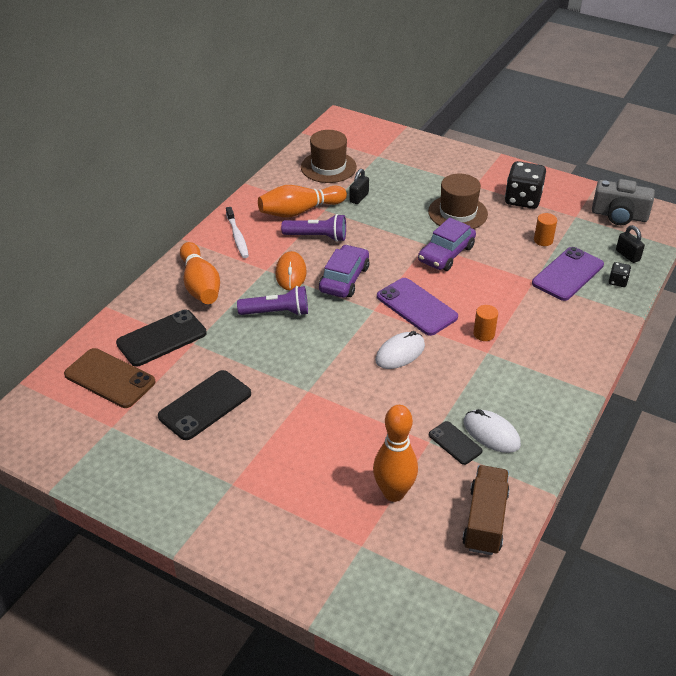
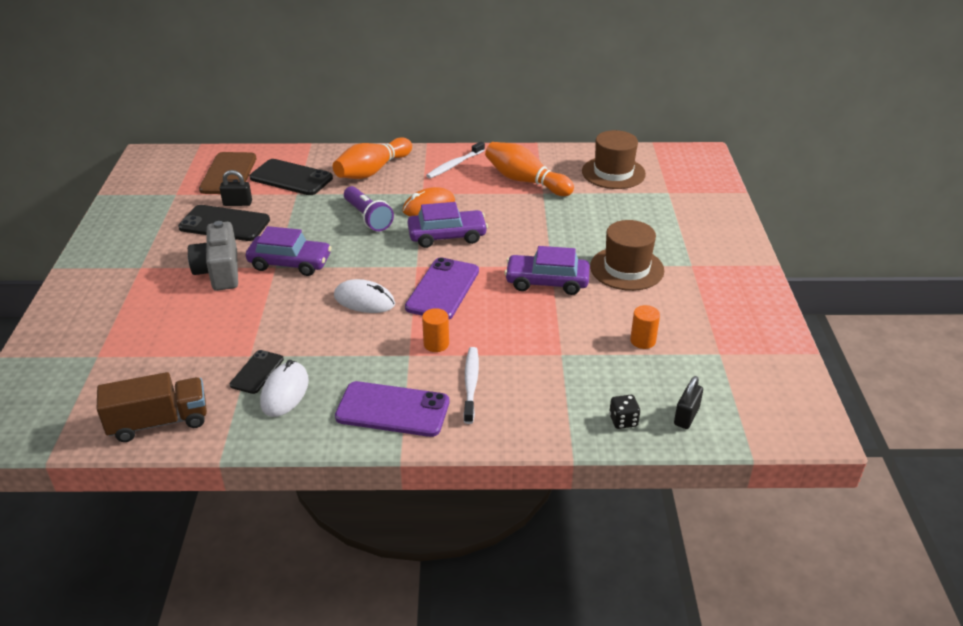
camera: 60 degrees right, 5 degrees down
purple flashlight [281,214,346,242] -> none
black padlock [349,169,369,204] -> black padlock moved to [220,170,252,206]
orange bowling pin [373,405,418,502] -> none
black dice [505,161,546,209] -> none
purple phone [532,247,604,301] -> purple phone moved to [335,381,449,437]
grey camera [592,179,655,225] -> grey camera moved to [188,221,238,291]
none -> purple car [246,226,332,276]
none -> white toothbrush [463,347,479,424]

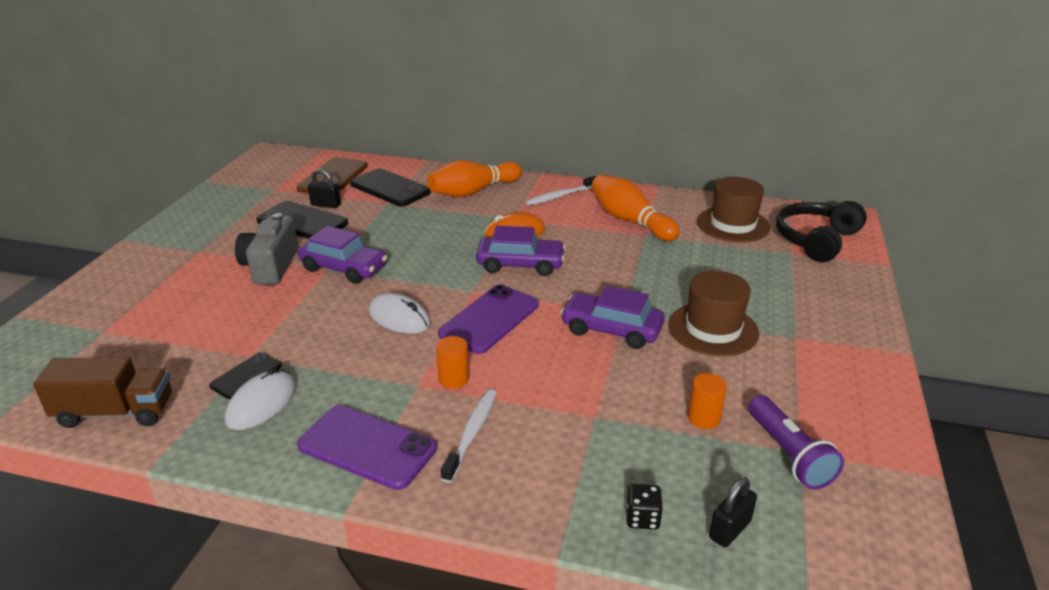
camera: 15 degrees right, 5 degrees down
purple flashlight [344,186,394,231] -> purple flashlight moved to [748,395,844,490]
none -> black headphones [776,201,867,262]

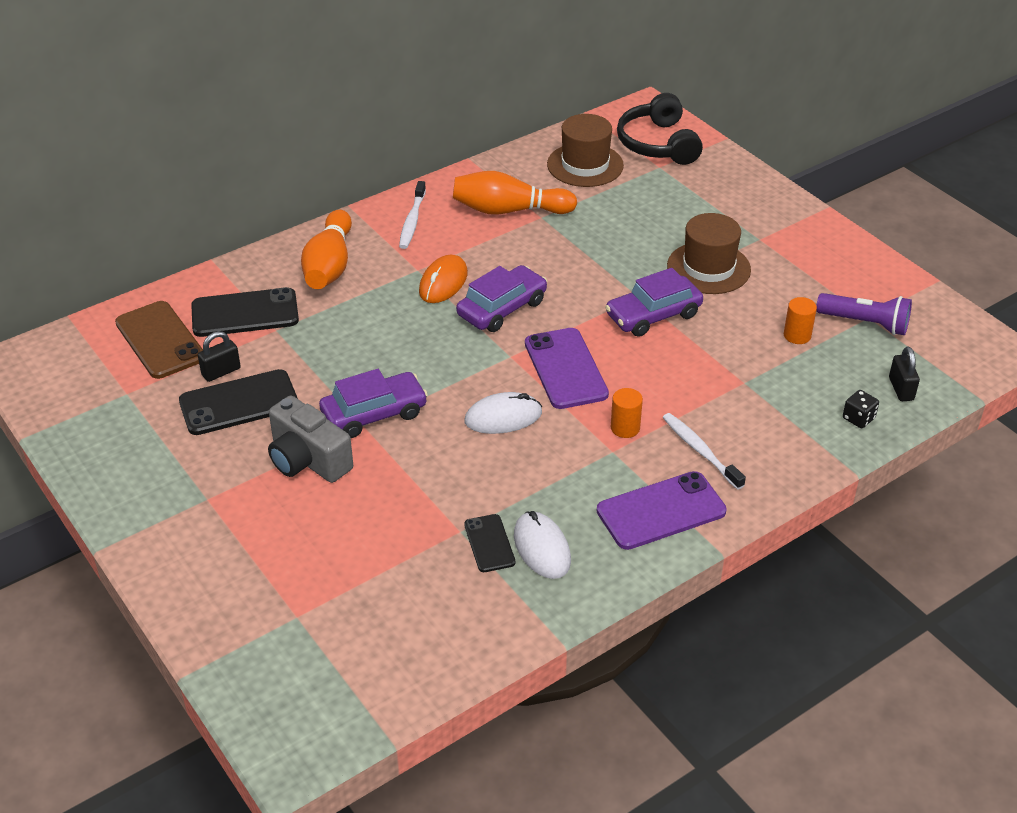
camera: 50 degrees left, 10 degrees up
brown truck [33,357,172,428] -> none

